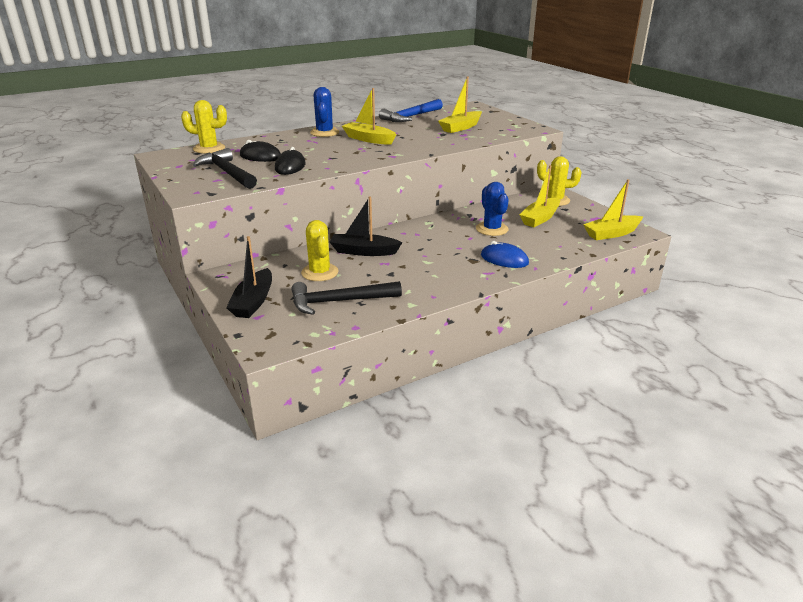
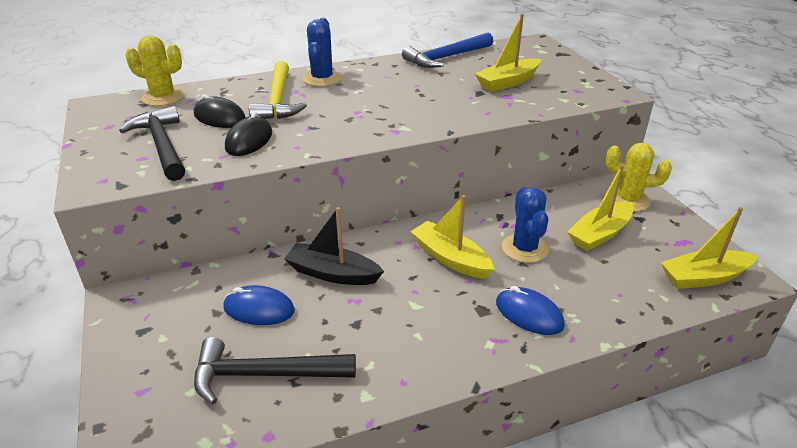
camera: 10 degrees right, 5 degrees up
black boat [226,236,272,318] -> none
yellow cactus [301,220,339,281] -> blue mouse [223,285,295,325]
yellow boat [342,88,396,145] -> yellow boat moved to [410,195,495,279]
none -> yellow hammer [249,61,307,119]

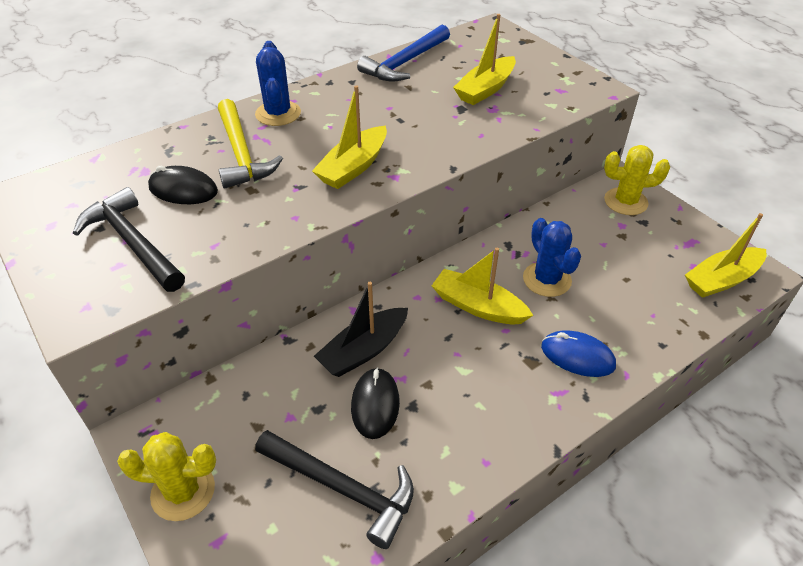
camera: 15 degrees left, 10 degrees up
yellow cactus [125,35,184,106] -> yellow cactus moved to [117,432,216,521]
black hammer [194,337,356,404] -> black hammer turned 135 degrees counterclockwise [255,430,414,549]
blue mouse [223,285,295,325] -> none
black mouse [225,112,272,156] -> black mouse moved to [351,367,400,439]
black boat [284,207,384,285] -> black boat turned 45 degrees counterclockwise [314,282,408,377]
yellow boat [568,165,634,251] -> yellow boat moved to [312,85,387,189]

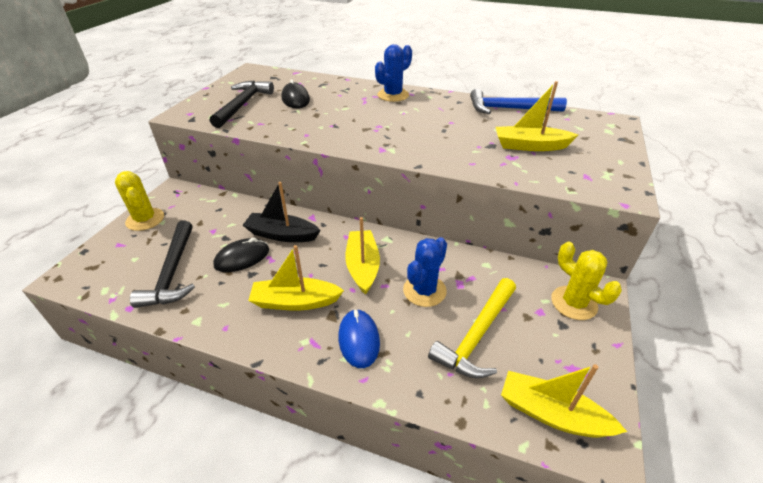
camera: 55 degrees right, 5 degrees down
yellow hammer [218,99,283,189] -> yellow hammer moved to [428,278,516,378]
yellow boat [312,85,387,189] -> yellow boat moved to [248,245,344,311]

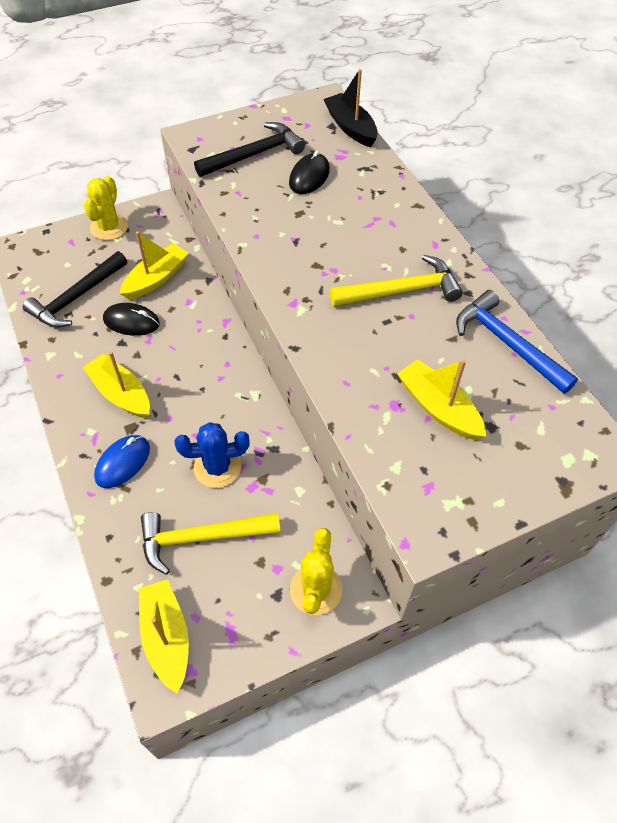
camera: 45 degrees right, 15 degrees up
black boat [243,182,321,242] -> black boat moved to [323,69,378,147]
yellow boat [345,217,380,295] -> yellow boat moved to [120,231,189,299]
blue cactus [375,44,412,102] -> none
none -> yellow hammer [330,255,463,306]

